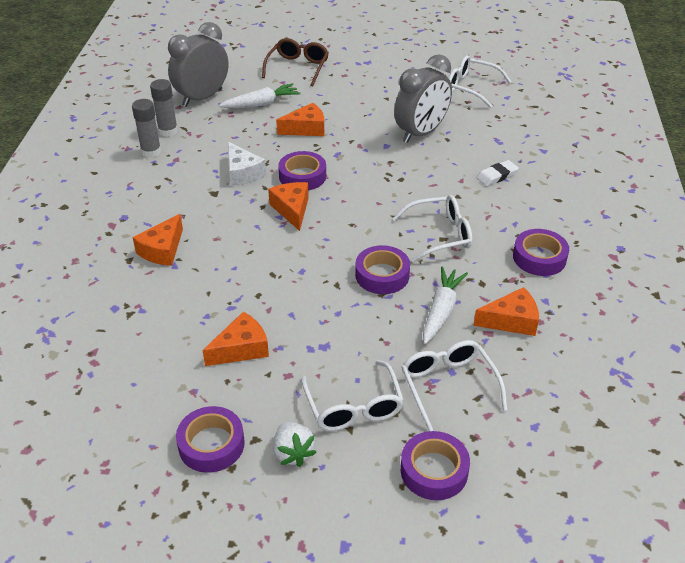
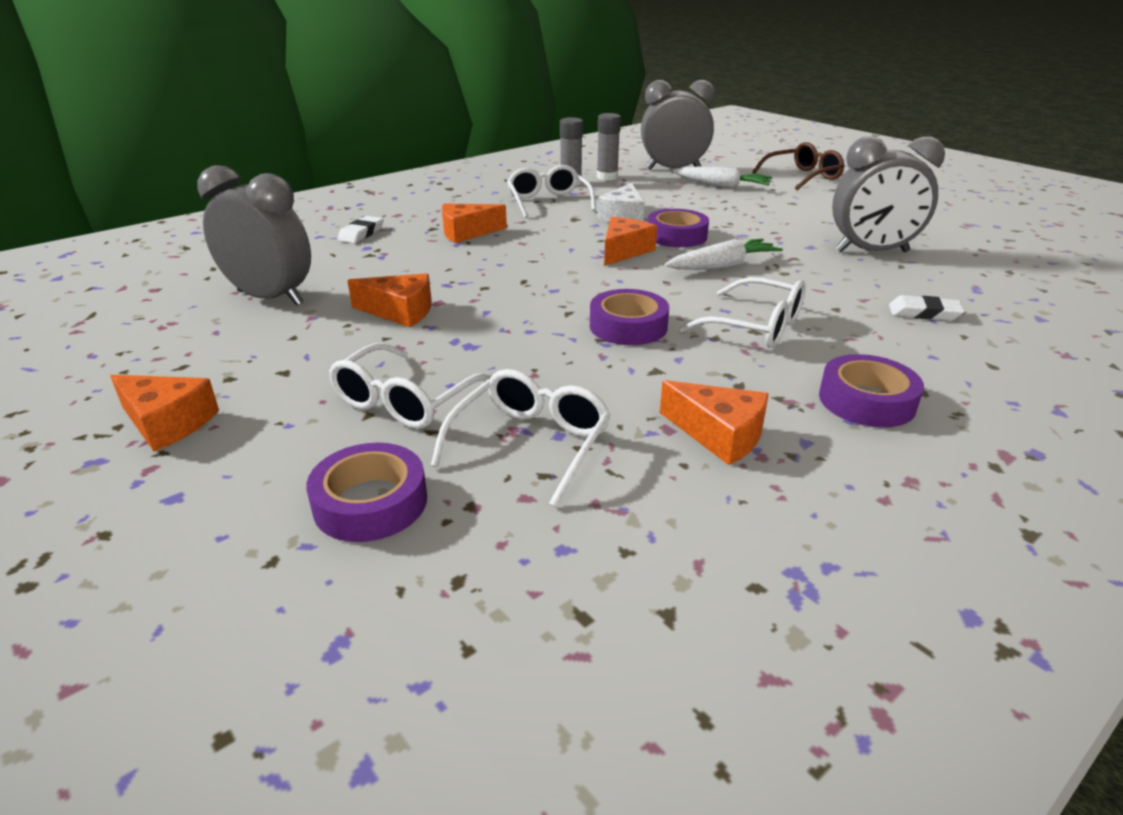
camera: 45 degrees right, 10 degrees down
purple tape [176,406,245,473] -> none
white strawberry [273,422,317,467] -> none
orange cheese [276,103,324,136] -> orange cheese moved to [110,375,219,451]
white carrot [423,267,468,344] -> white carrot moved to [665,239,783,270]
white glasses [449,55,512,108] -> white glasses moved to [507,165,596,218]
none -> grey clock [198,165,311,306]
none -> white eraser [337,216,384,243]

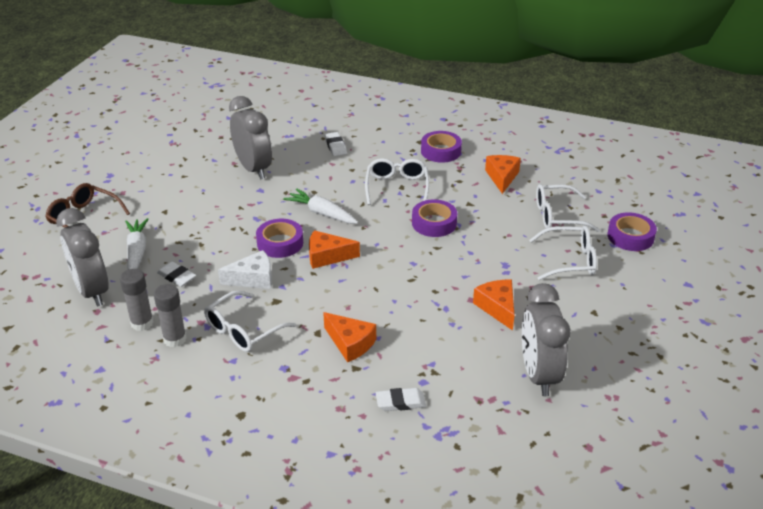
camera: 120 degrees left, 5 degrees up
orange cheese [110,375,219,451] -> none
none -> white eraser [157,262,196,287]

